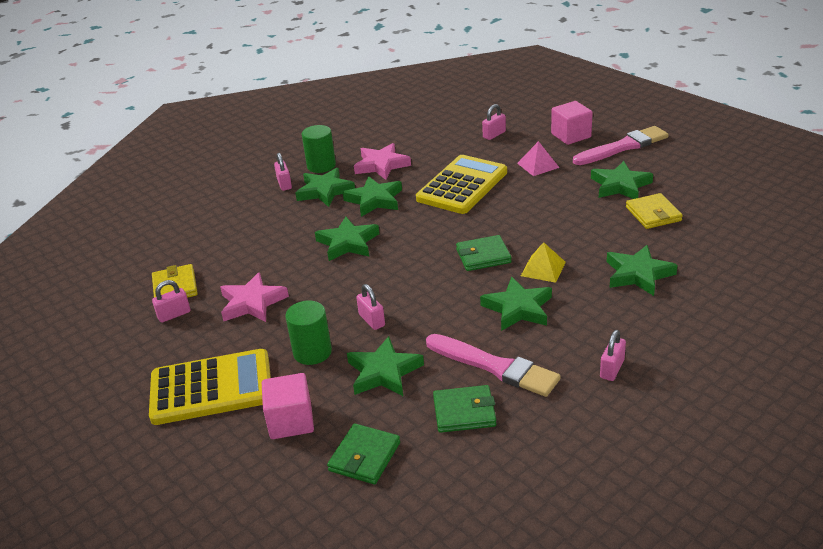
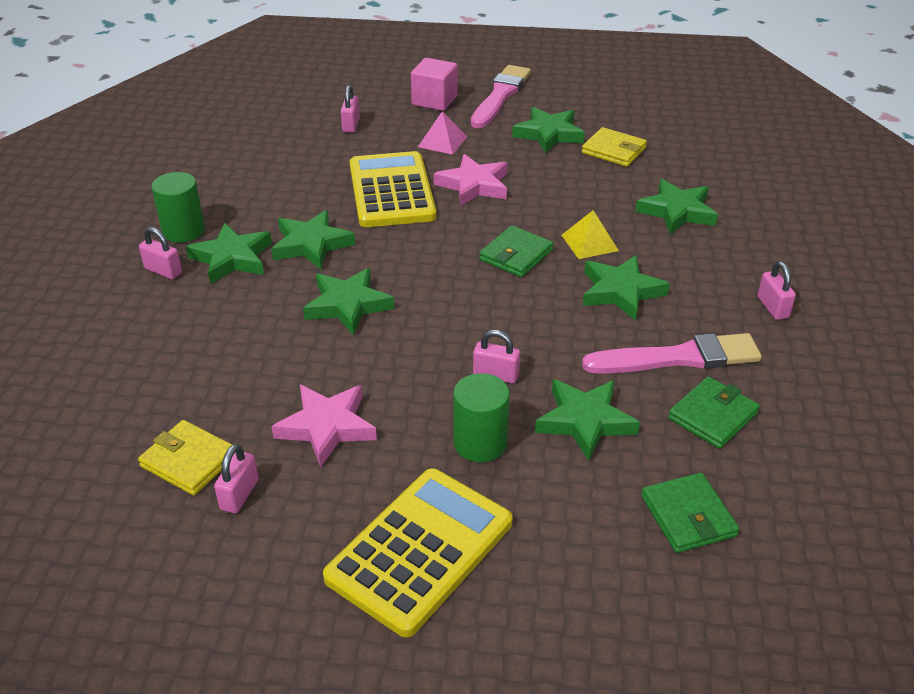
camera: 45 degrees left, 5 degrees up
pink cube [262,373,314,439] -> none
pink star [354,143,411,180] -> pink star moved to [434,154,507,206]

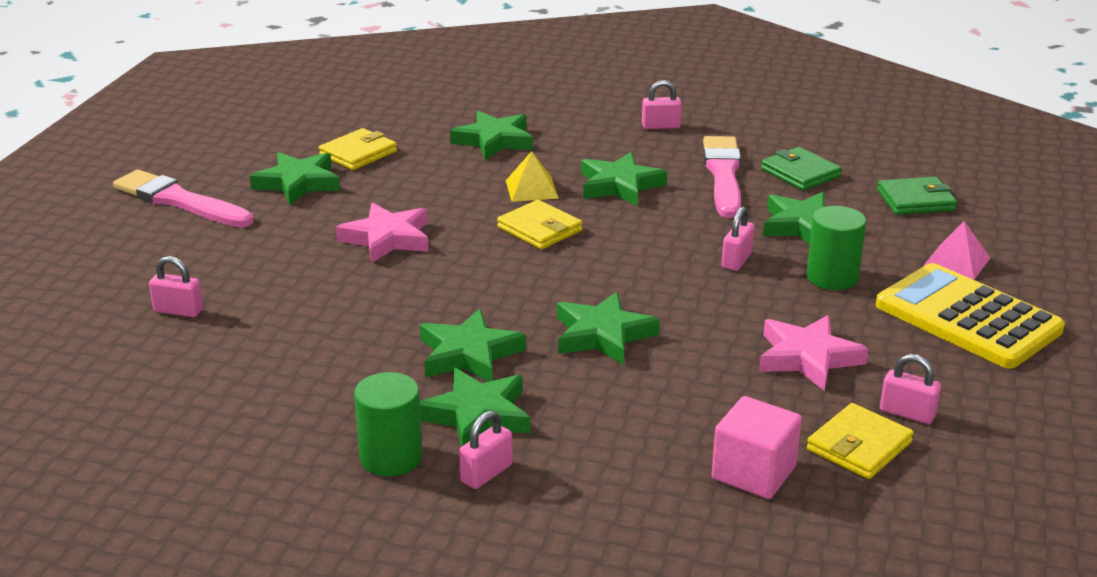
camera: 80 degrees left, 10 degrees down
yellow calculator [350,151,436,227] -> none
pink cube [411,58,458,111] -> pink cube moved to [712,396,802,499]
pink pyramid [418,111,467,155] -> pink pyramid moved to [923,221,991,280]
green wallet [479,226,553,277] -> yellow wallet [497,200,583,249]

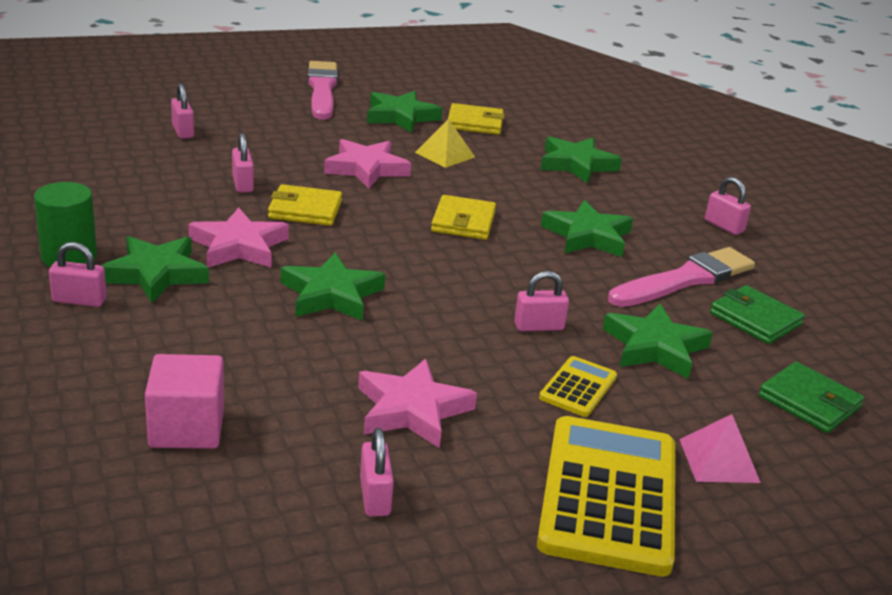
camera: 50 degrees right, 0 degrees up
green star [420,309,526,382] -> pink star [188,207,289,268]
yellow pyramid [506,151,559,202] -> yellow pyramid moved to [415,119,475,168]
green wallet [761,147,842,191] -> green wallet turned 60 degrees counterclockwise [710,285,805,344]
green cylinder [806,206,866,290] -> yellow calculator [539,356,617,417]
yellow wallet [807,403,914,479] -> yellow wallet moved to [268,184,342,226]
none -> pink padlock [232,133,254,193]

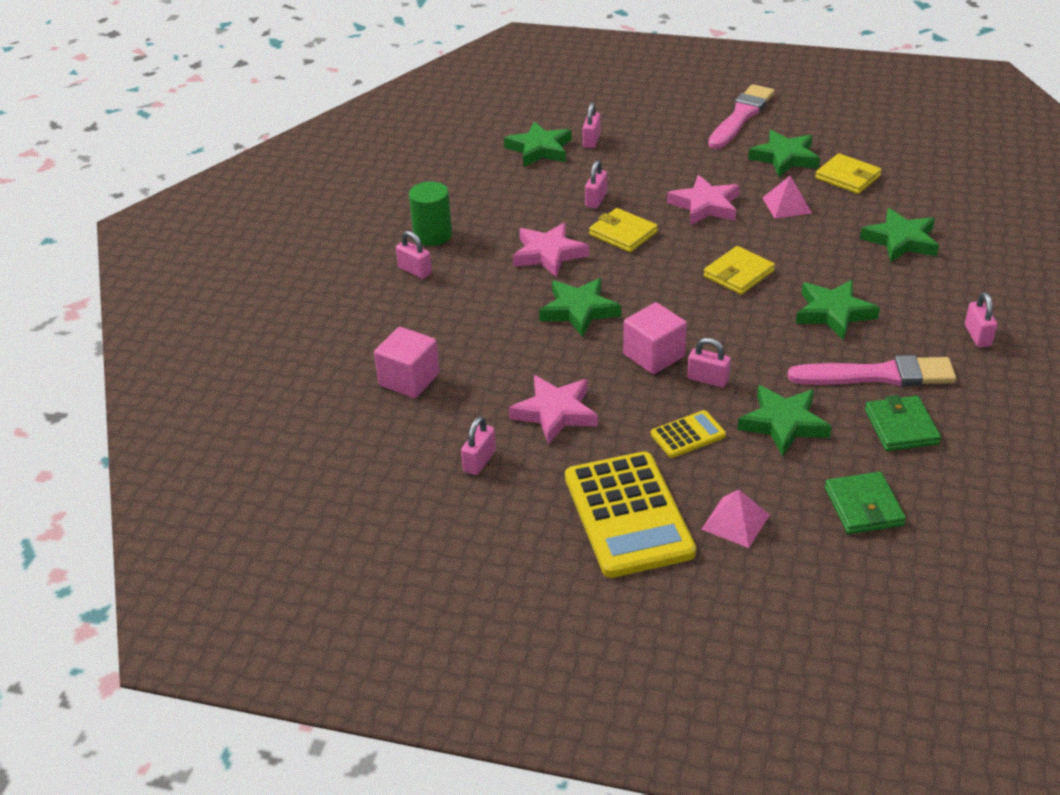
camera: 40 degrees right, 10 degrees up
green star [101,236,209,303] -> green star moved to [504,121,572,167]
yellow pyramid [415,119,475,168] -> pink pyramid [763,176,812,219]
yellow calculator [537,416,675,576] -> yellow calculator turned 120 degrees clockwise [565,451,696,578]
none -> pink cube [623,302,687,374]

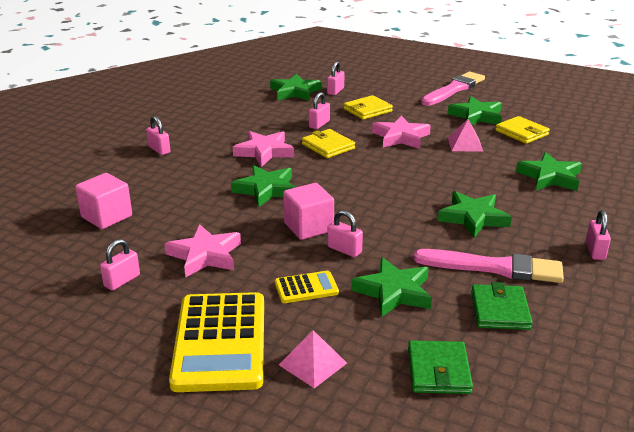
camera: 10 degrees right, 10 degrees down
green cylinder [409,182,452,246] -> none
yellow wallet [703,246,775,295] -> yellow wallet moved to [344,95,393,120]

